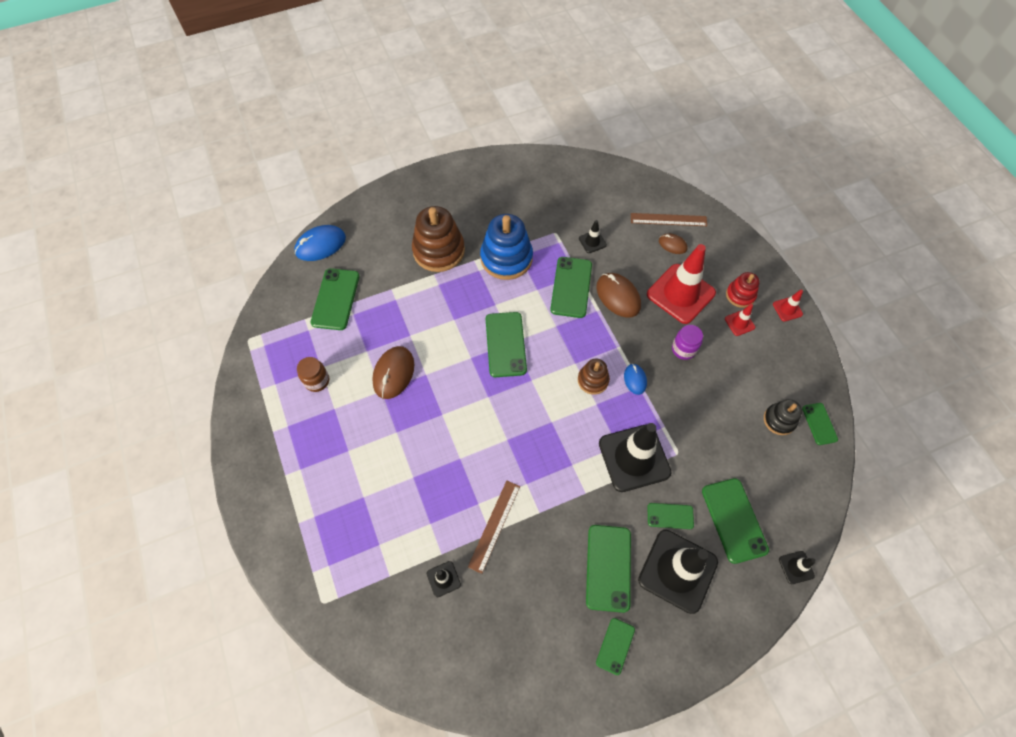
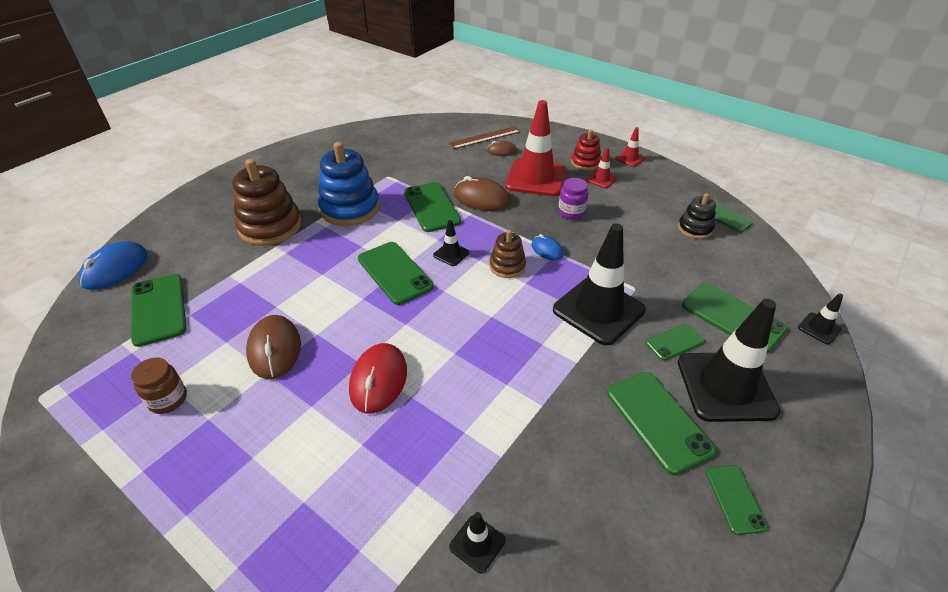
camera: 30 degrees left, 20 degrees down
brown ruler [468,481,520,574] -> none
black traffic cone [579,220,607,253] -> black traffic cone moved to [433,220,469,266]
none -> red mouse [349,343,407,414]

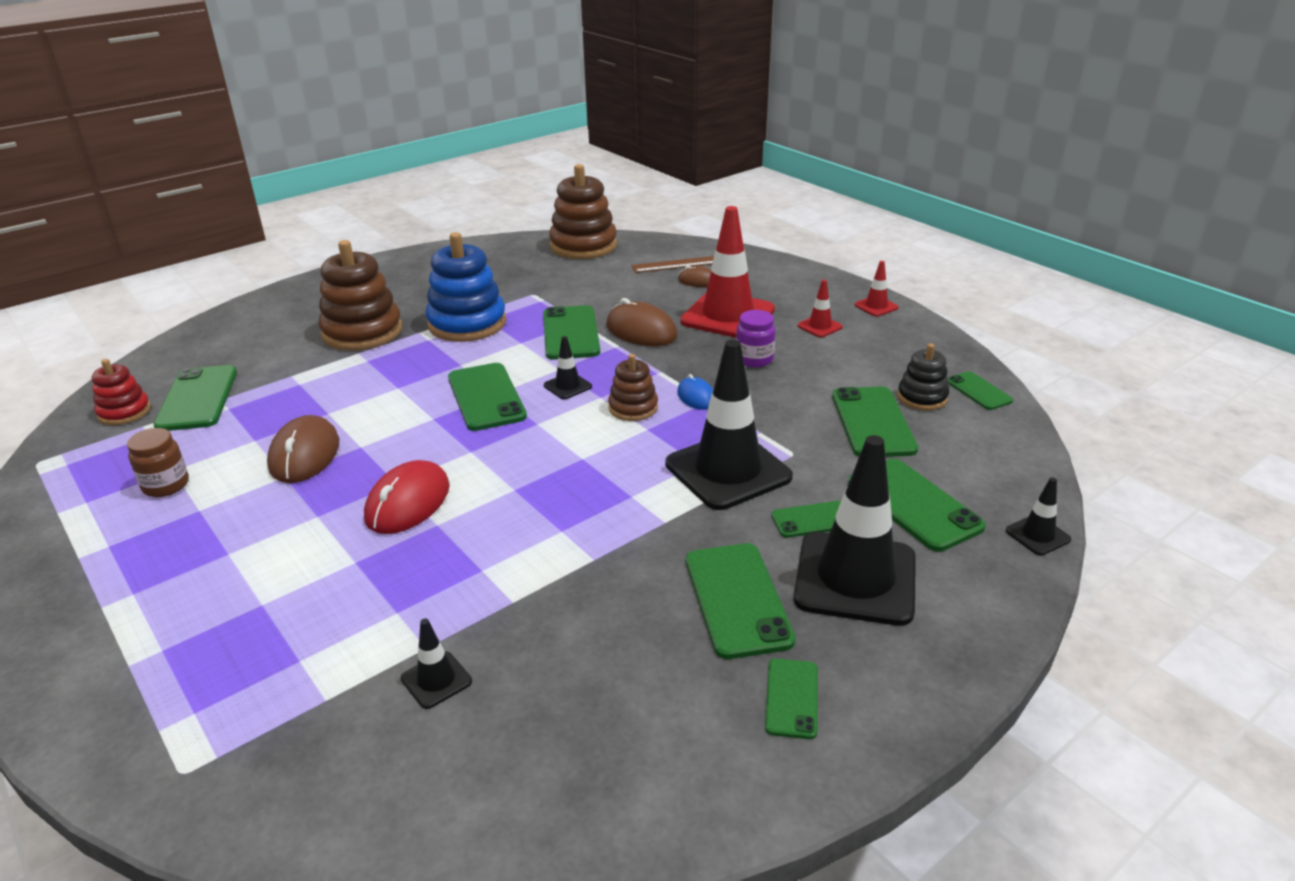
camera: 15 degrees right, 10 degrees down
blue mouse [78,241,147,290] -> none
red stacking toy [571,129,601,170] -> red stacking toy moved to [92,359,151,425]
none -> brown stacking toy [549,164,617,259]
none -> green phone [832,386,918,457]

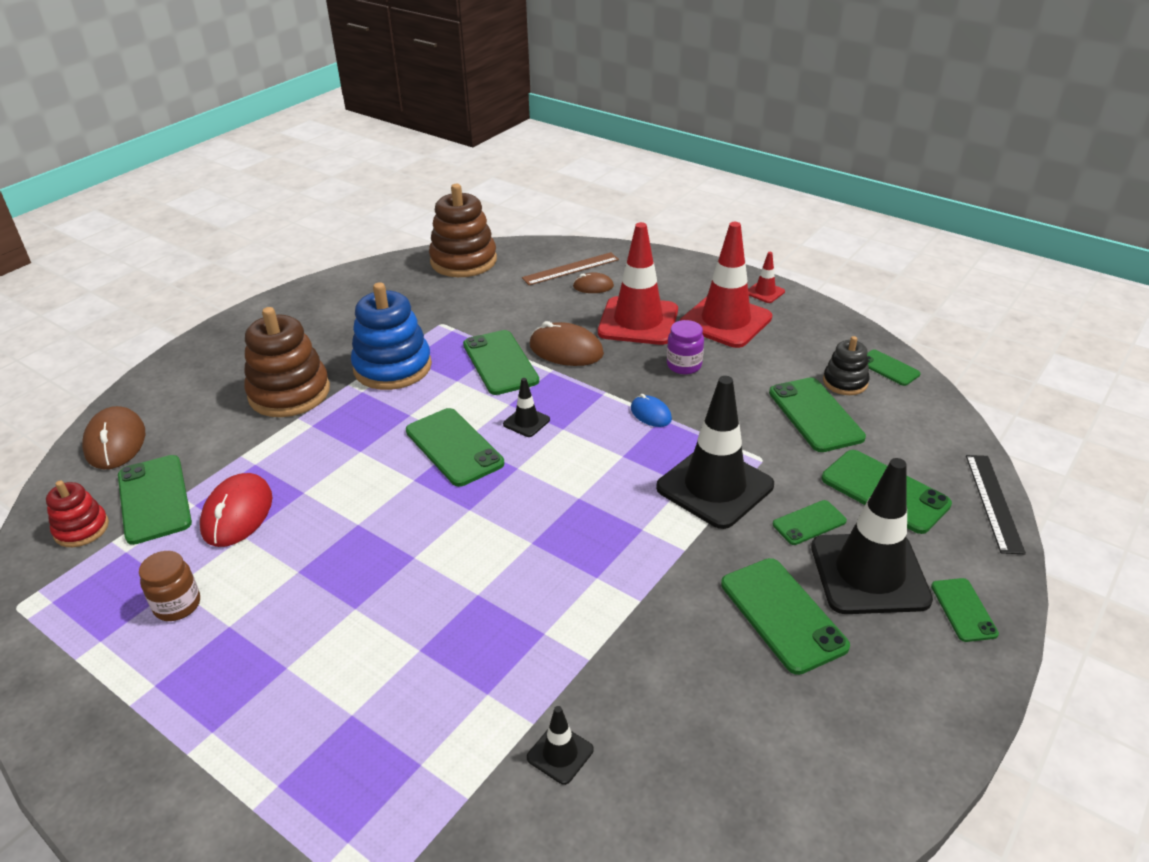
camera: 15 degrees left, 5 degrees up
brown mouse [267,415,339,483] -> brown mouse moved to [82,406,145,469]
red mouse [364,460,450,534] -> red mouse moved to [200,473,273,547]
brown stacking toy [608,354,658,421] -> none
green phone [765,658,818,739] -> green phone moved to [931,578,999,642]
red traffic cone [798,280,843,337] -> red traffic cone [680,222,772,348], size x2.29
black traffic cone [1006,477,1071,555] -> black ruler [966,455,1026,554]

